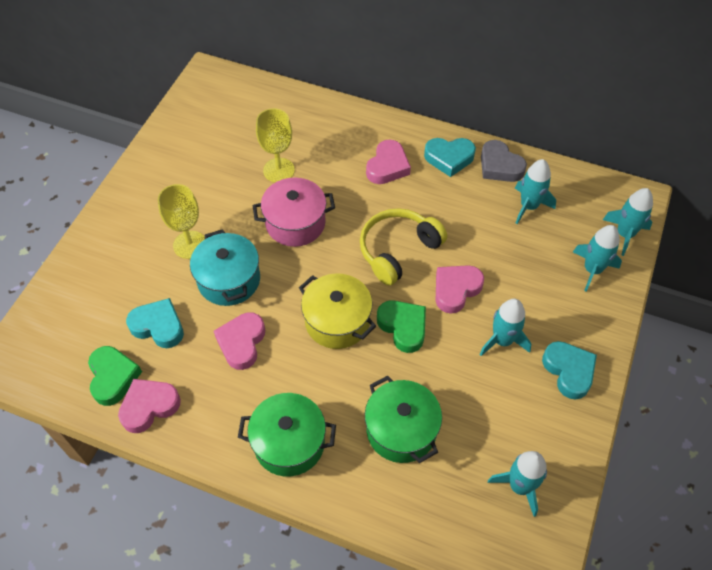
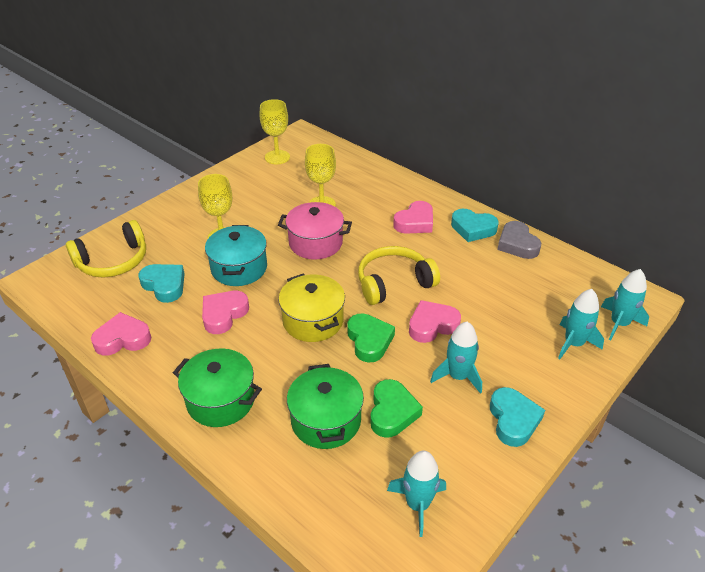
camera: 20 degrees right, 15 degrees down
green heart [88,346,142,406] -> green heart moved to [370,379,423,438]
turquoise rocket [515,159,556,224] -> none
none -> yellow headphones [66,220,146,278]
none -> yellow goblet [259,99,290,164]

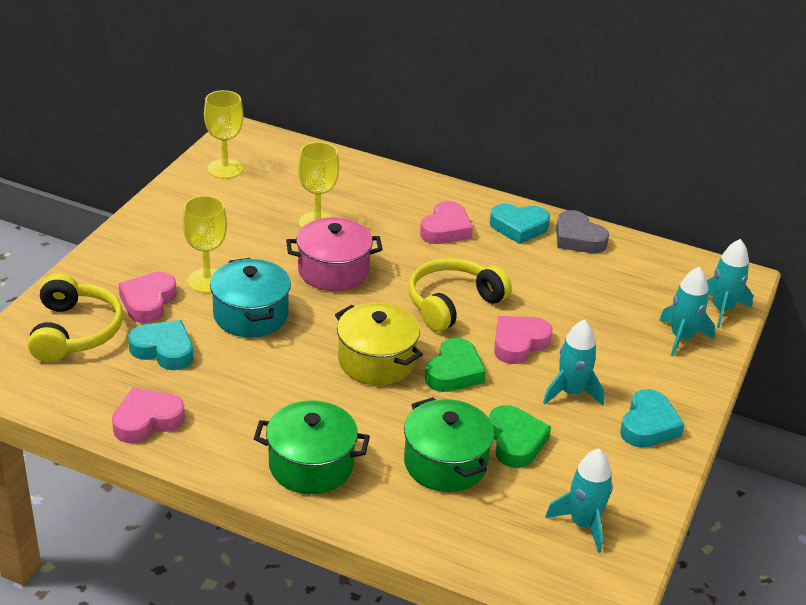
camera: 20 degrees left, 5 degrees down
yellow headphones [66,220,146,278] -> yellow headphones turned 45 degrees counterclockwise [28,273,123,362]
pink heart [202,291,249,334] -> pink heart moved to [118,272,177,323]
green heart [347,314,395,363] -> green heart turned 60 degrees clockwise [425,338,486,392]
turquoise heart [490,387,545,447] -> turquoise heart turned 45 degrees clockwise [620,389,685,448]

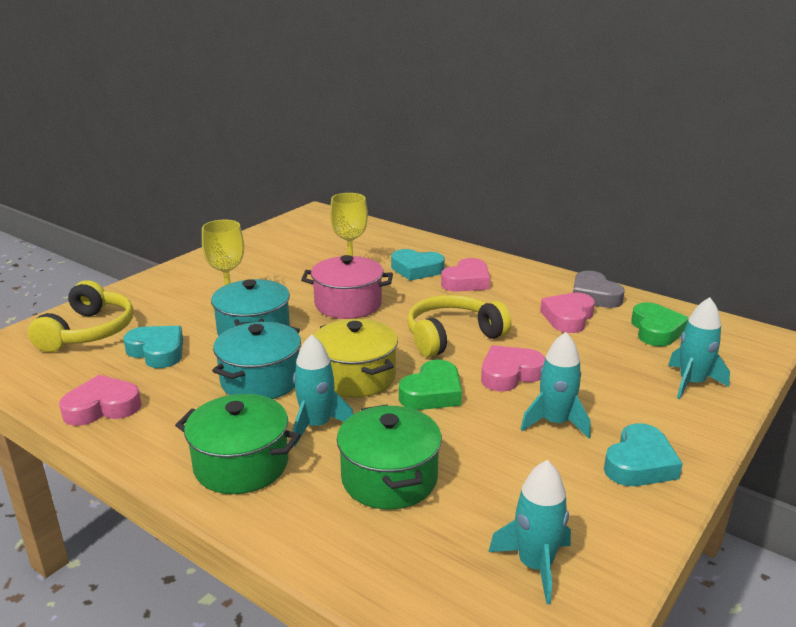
camera: 15 degrees right, 10 degrees down
pink heart [118,272,177,323] -> pink heart moved to [540,293,595,333]
yellow goblet [204,90,243,179] -> none
green heart [489,405,551,468] -> green heart moved to [631,302,689,346]
turquoise heart [490,204,550,244] -> turquoise heart moved to [391,249,445,281]
turquoise rocket [707,239,753,328] -> turquoise rocket moved to [293,334,354,446]
none -> turquoise pot [212,322,301,399]

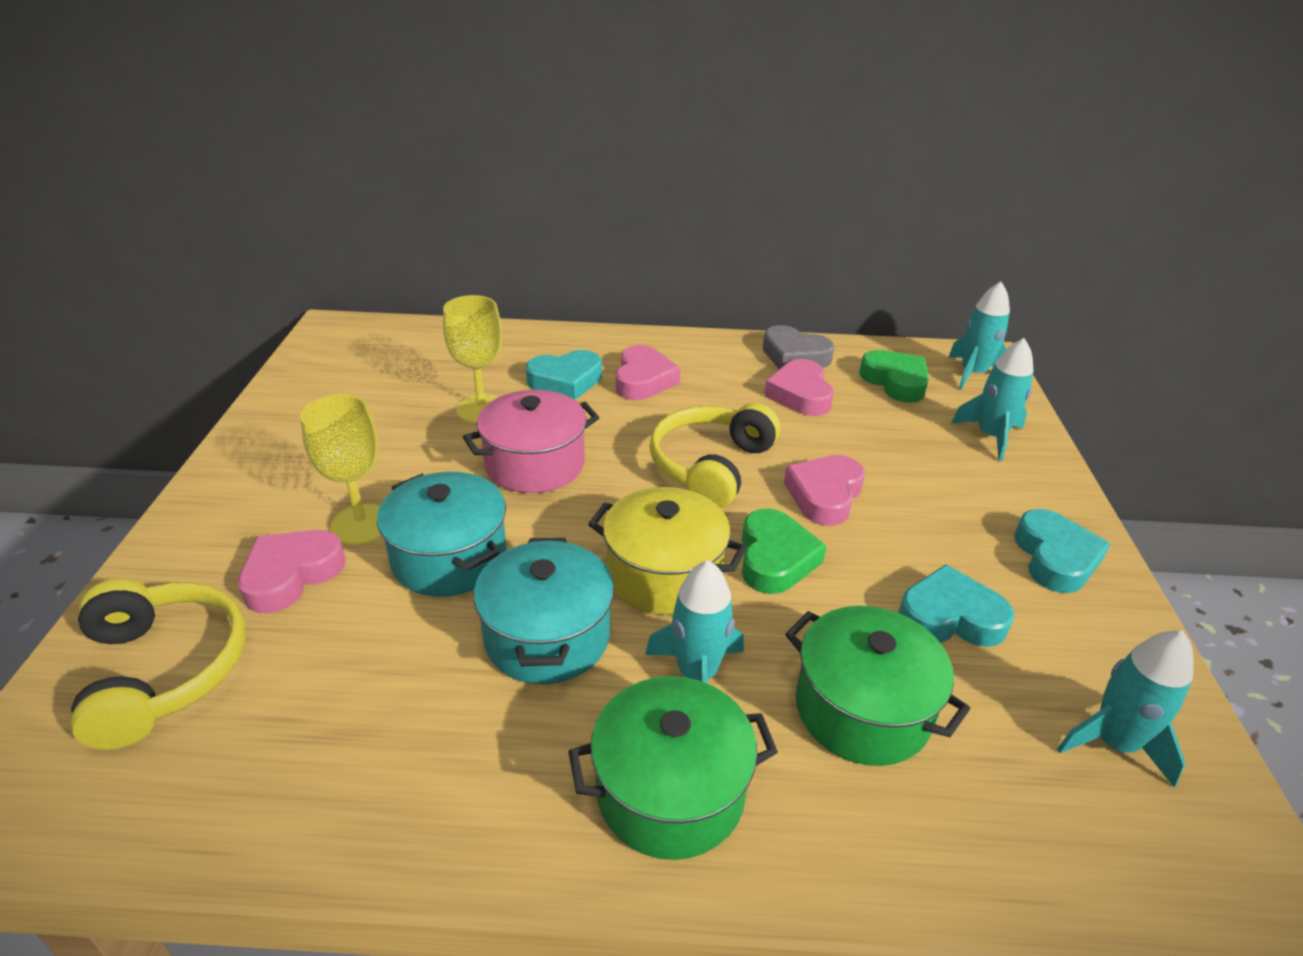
camera: 35 degrees left, 10 degrees up
pink heart [59,375,142,426] -> pink heart moved to [238,530,346,613]
turquoise heart [124,326,183,368] -> turquoise heart moved to [898,564,1014,647]
turquoise rocket [520,332,591,438] -> turquoise rocket moved to [948,282,1010,390]

